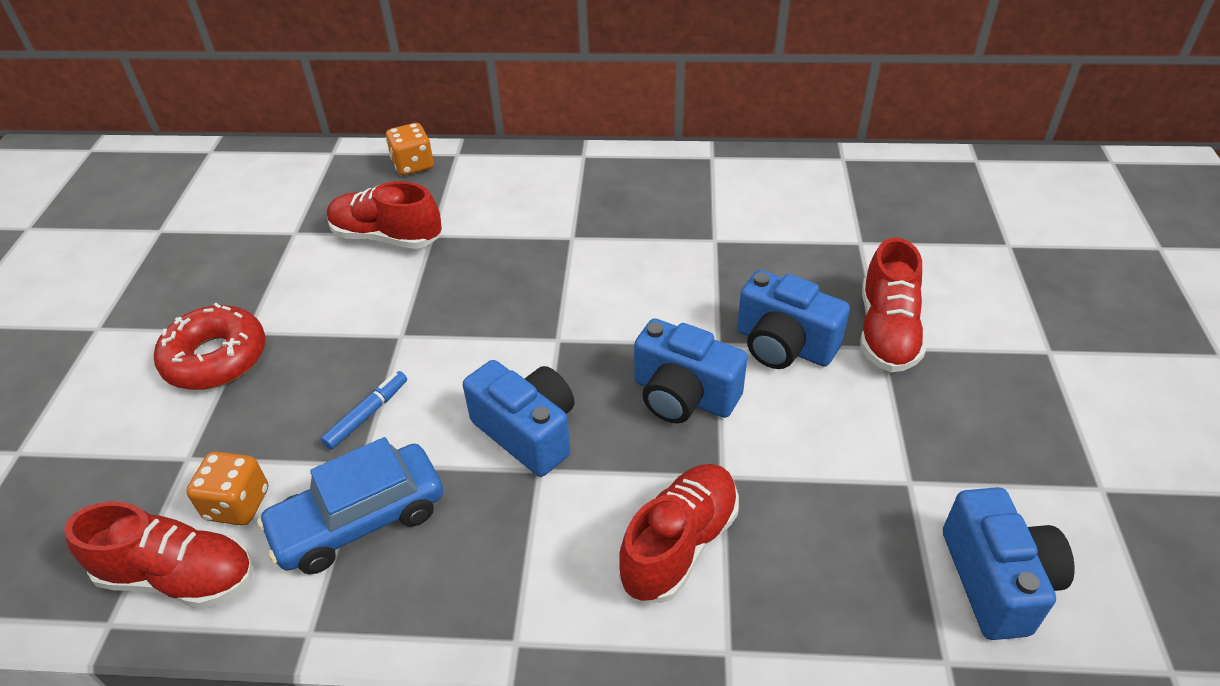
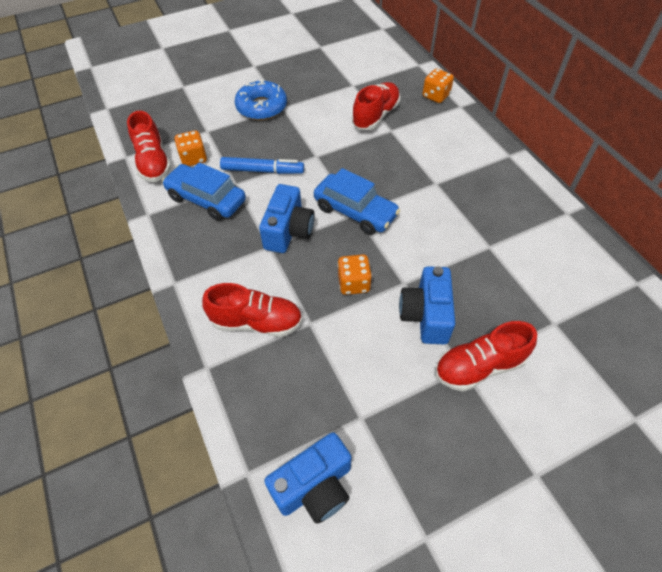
camera: 60 degrees right, 10 degrees up
red donut [154,303,266,390] -> blue donut [235,80,287,120]
blue marker [321,371,407,450] -> blue marker [220,157,304,174], size x1.52
red shoe [327,181,442,249] -> red shoe turned 45 degrees clockwise [352,82,400,130]
blue camera [634,318,748,423] -> orange dice [337,254,372,295]
none -> blue car [314,168,400,235]

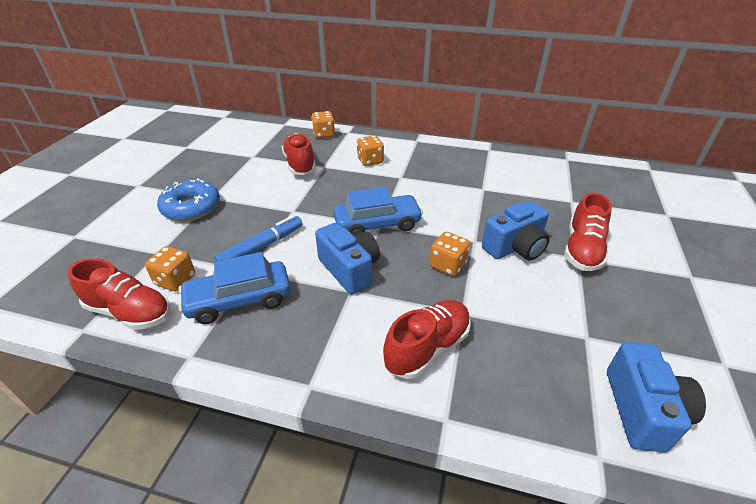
camera: 50 degrees left, 15 degrees down
blue camera [399,266,455,344] -> blue camera turned 75 degrees counterclockwise [482,201,550,261]
none -> orange dice [357,135,384,166]

